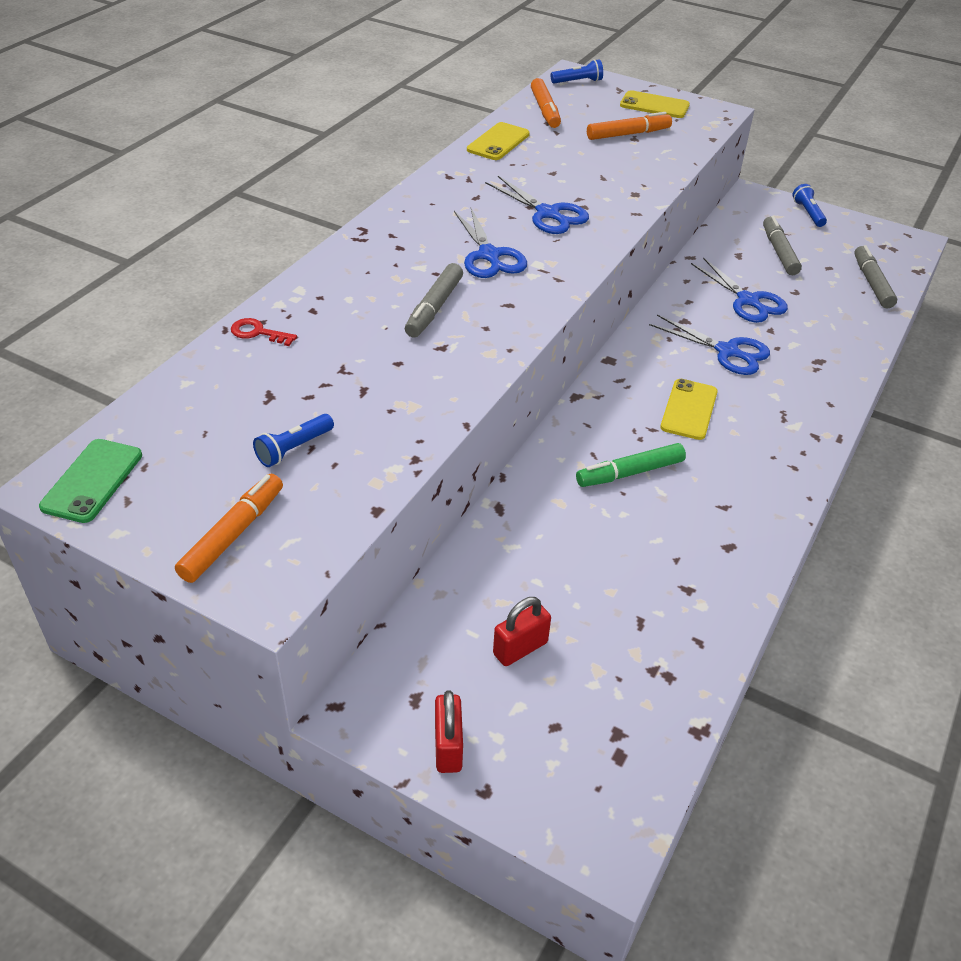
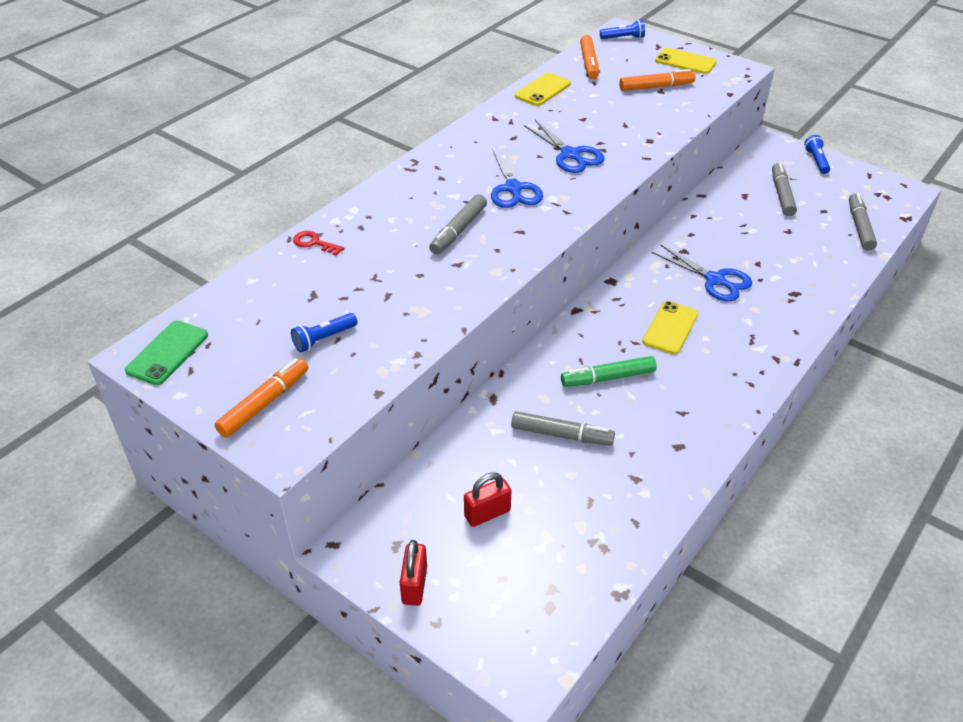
camera: 10 degrees right, 0 degrees up
blue scissors [691,257,788,323] -> none
none -> grey marker [511,411,615,446]

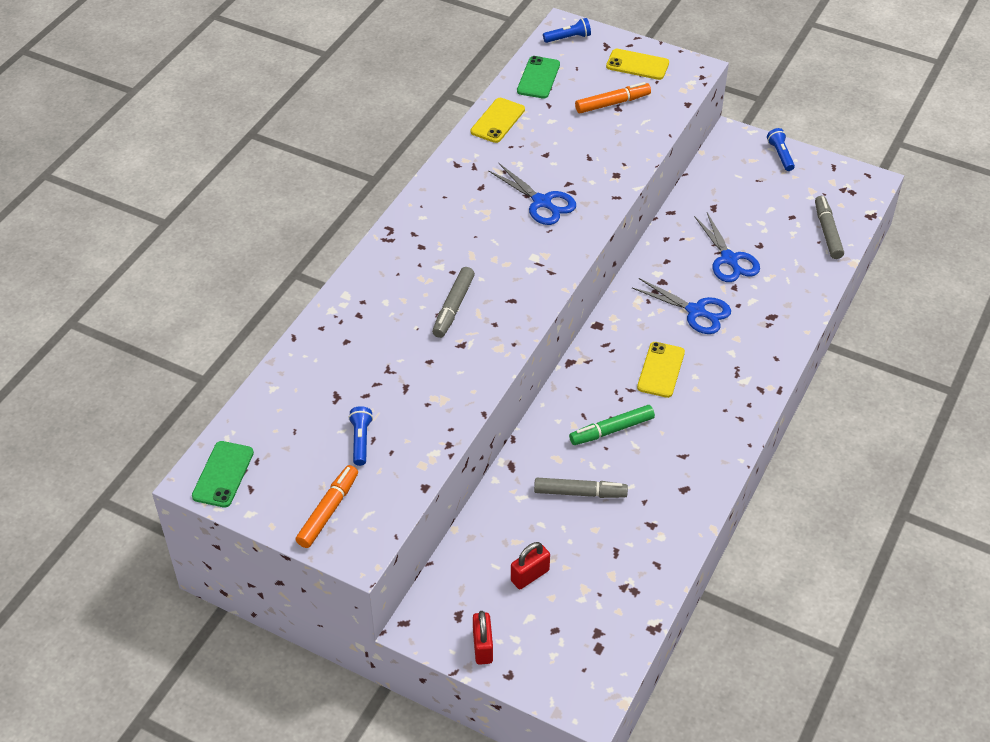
camera: 10 degrees left, 5 degrees up
blue flashlight [291,313,358,353] -> blue flashlight turned 135 degrees clockwise [349,406,373,466]
red key [293,231,344,256] -> none
blue scissors [491,146,543,208] -> blue scissors moved to [694,213,760,282]
orange marker [580,35,599,79] -> green phone [517,56,560,99]
grey marker [772,162,797,216] -> none

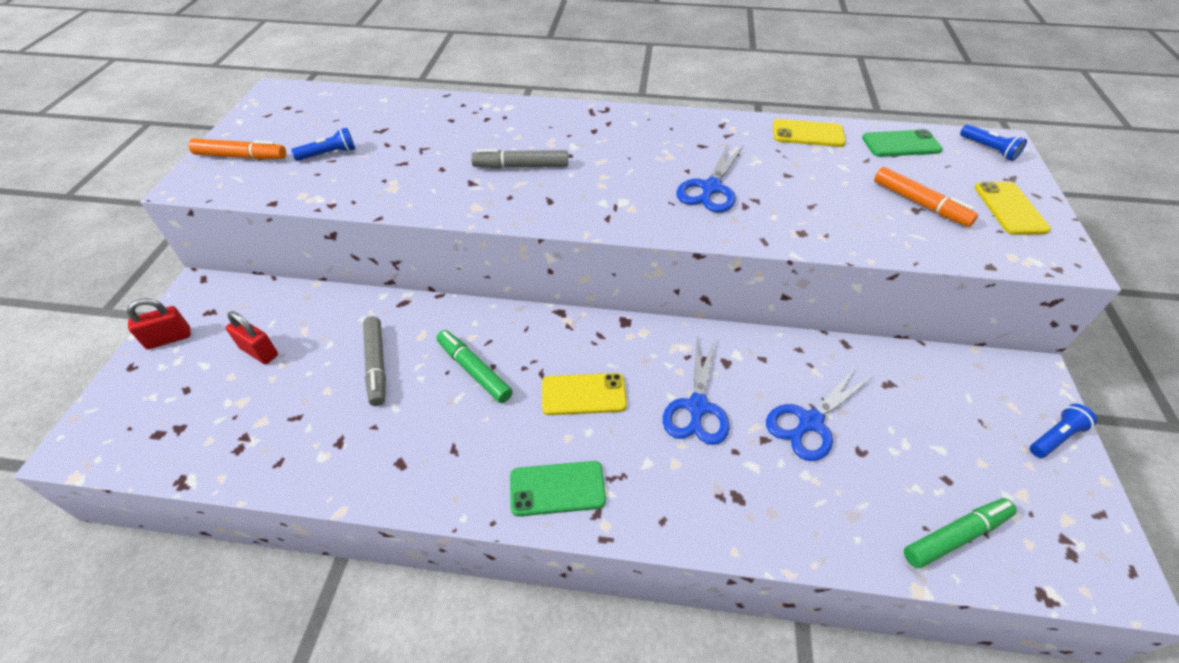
camera: 70 degrees right, 0 degrees up
green phone [192,441,254,508] -> green phone moved to [510,461,606,516]
grey marker [815,196,844,259] -> green marker [904,498,1017,568]

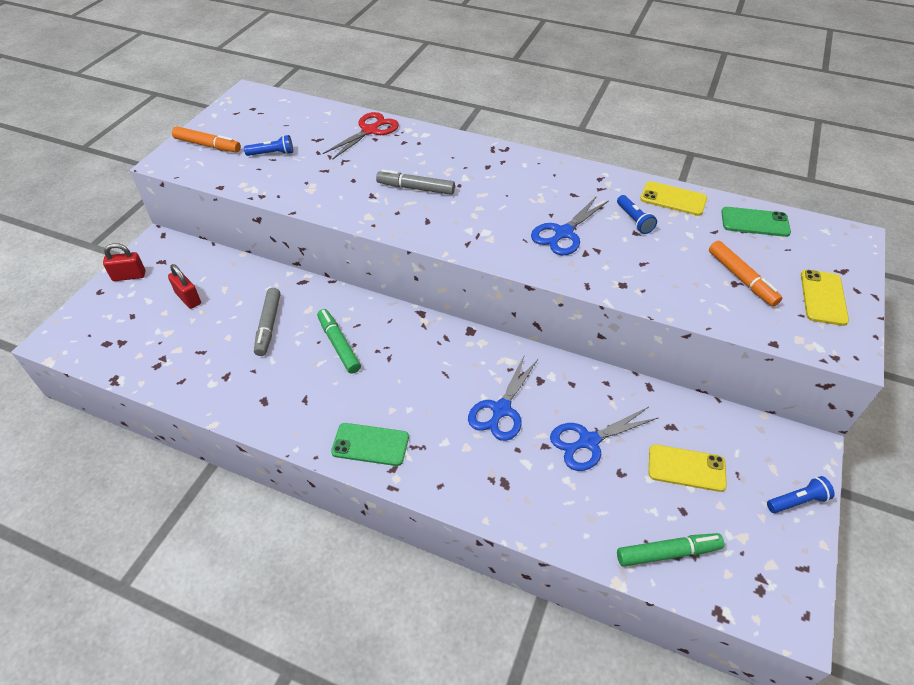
camera: 15 degrees right, 0 degrees up
yellow phone [542,373,627,415] -> yellow phone moved to [649,444,727,492]
blue flashlight [960,124,1027,161] -> blue flashlight moved to [617,195,657,234]
none -> red scissors [323,112,399,160]

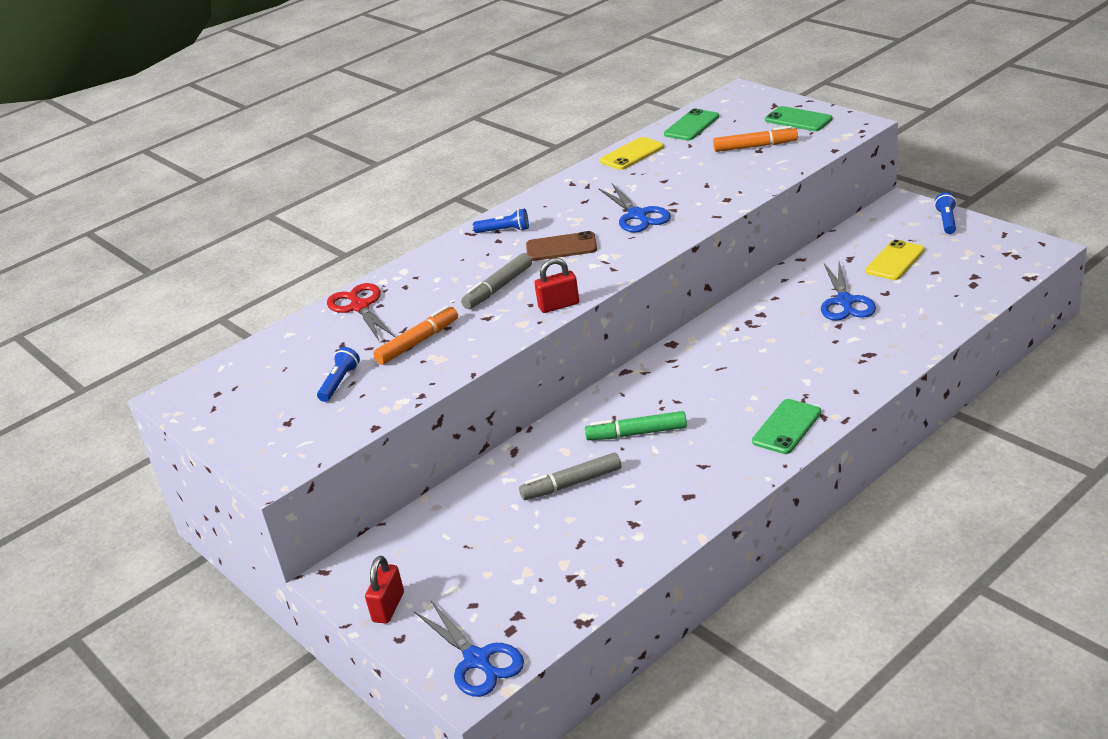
camera: 60 degrees left, 15 degrees down
red padlock [168,264,201,309] -> red padlock moved to [534,258,579,313]
orange marker [172,126,241,152] -> orange marker moved to [373,306,458,365]
grey marker [254,288,281,356] -> grey marker turned 135 degrees clockwise [519,453,621,500]
blue scissors [468,354,538,441] -> blue scissors moved to [414,601,524,697]
blue flashlight [617,195,657,234] -> blue flashlight moved to [473,209,529,233]
green marker [617,533,725,567] -> none
yellow phone [801,270,849,326] -> green phone [765,106,832,131]
none -> brown phone [526,231,597,261]

